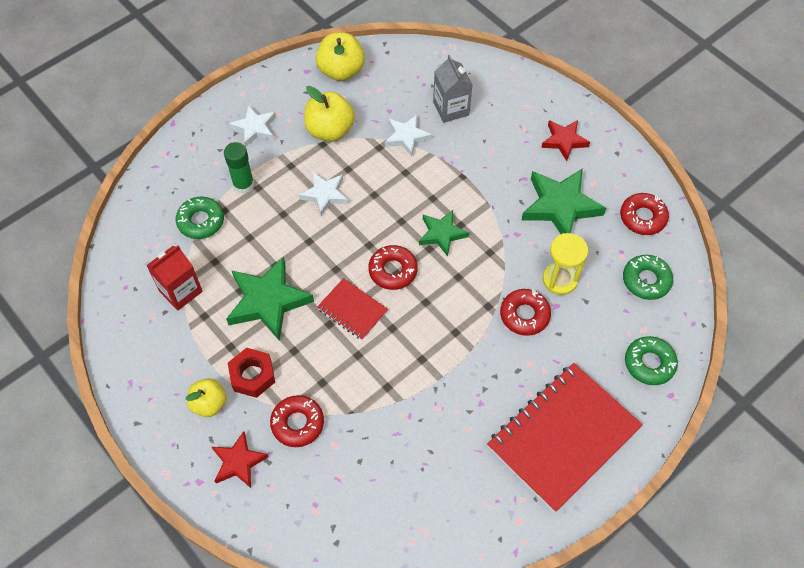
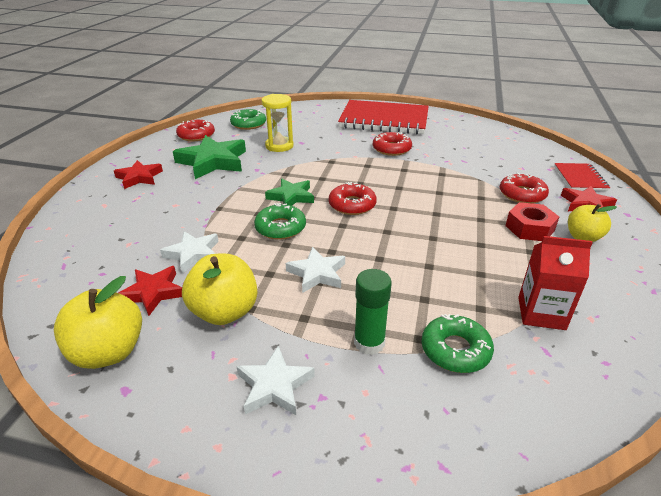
camera: 125 degrees left, 25 degrees down
green star [226,257,314,341] -> none
red notebook [317,278,388,340] -> red notebook moved to [554,163,610,191]
grey carton [433,55,473,123] -> none
red donut [500,289,551,336] -> red donut moved to [373,132,412,156]
green donut [625,336,678,385] -> green donut moved to [254,203,306,240]
none -> red star [118,266,182,316]

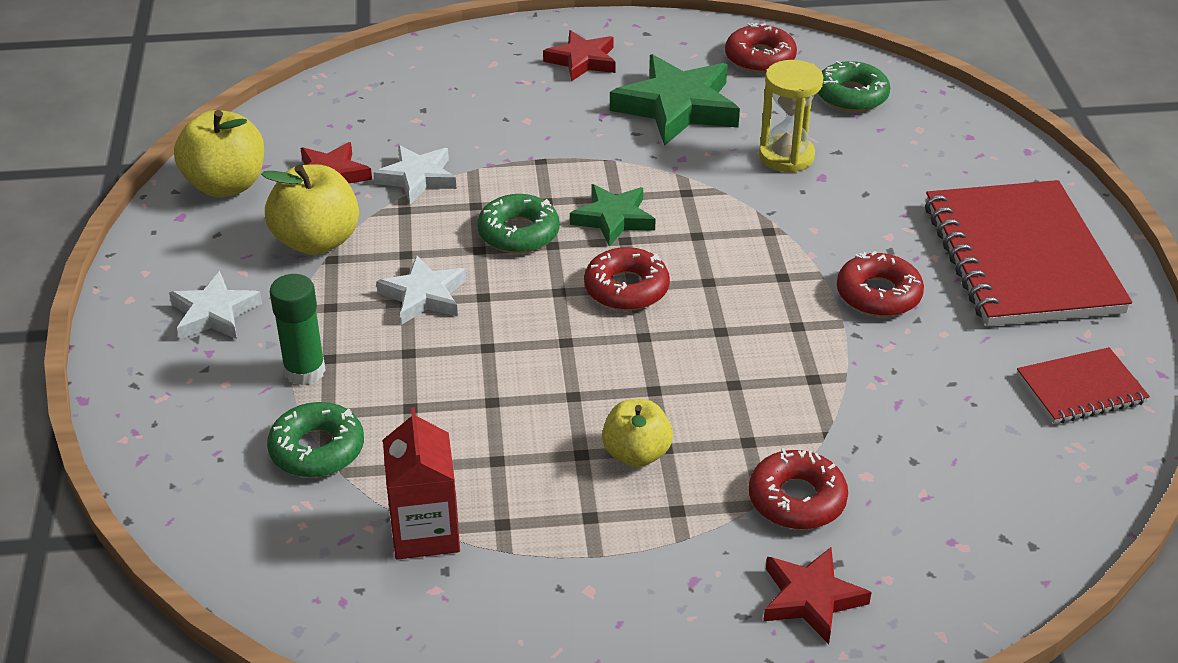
camera: 70 degrees right, 5 degrees up
red nut [505,202,559,241] -> none
red notebook [554,163,610,191] -> red notebook moved to [1017,347,1150,424]
yellow apple [568,204,617,242] -> yellow apple moved to [602,399,673,467]

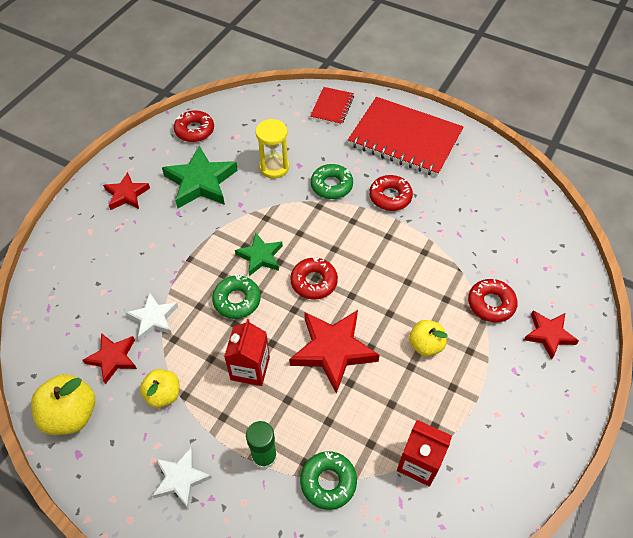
camera: 55 degrees left, 15 degrees up
yellow apple [261,164,359,255] -> yellow apple [140,369,179,408], size x0.66
white star [376,255,466,324] -> red carton [224,319,270,386]
green donut [818,61,890,112] -> green donut moved to [311,164,353,199]
red notebook [1017,347,1150,424] -> red notebook moved to [310,87,354,125]
none -> red star [289,310,380,394]

